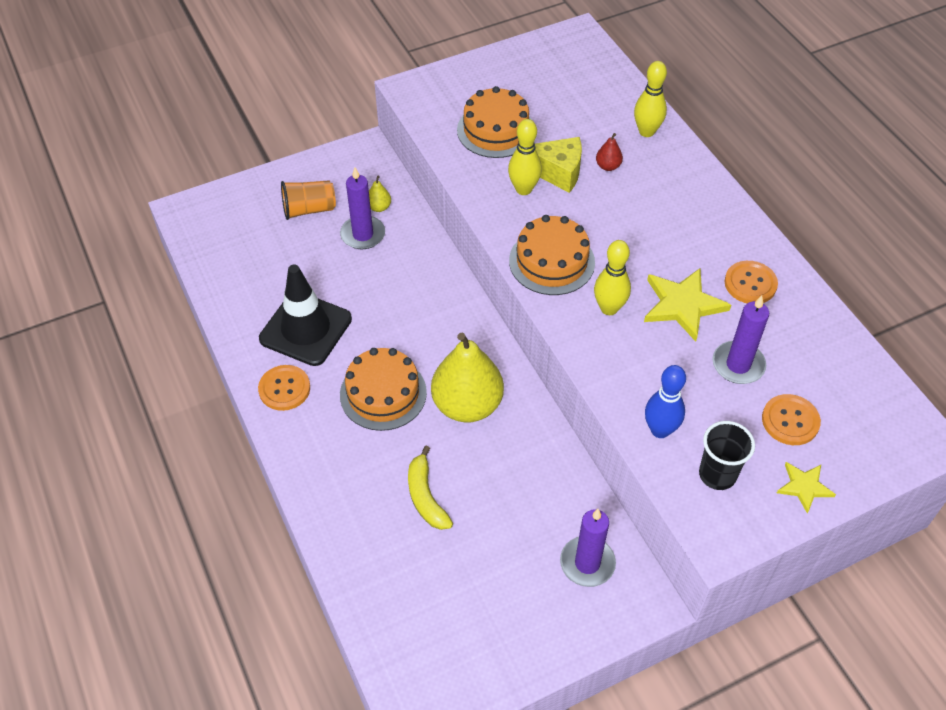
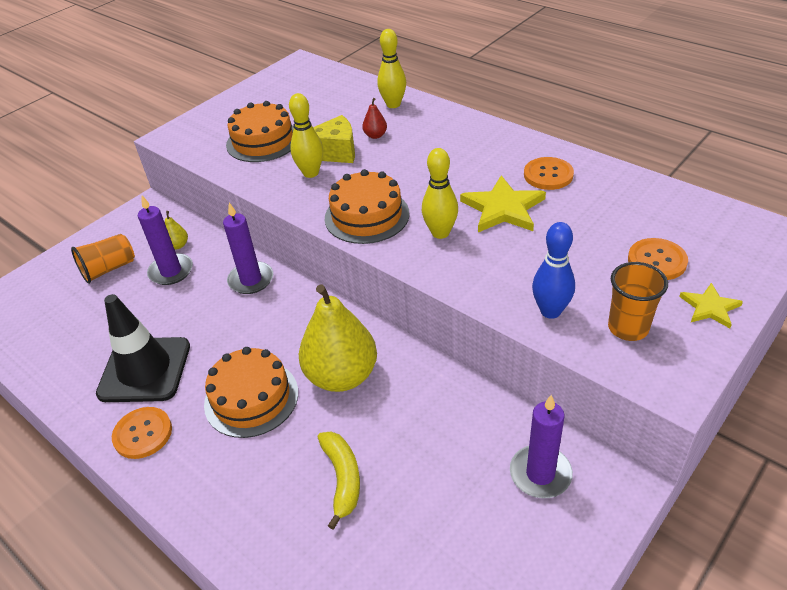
camera: 20 degrees left, 10 degrees down
yellow banana [408,446,453,530] -> yellow banana turned 150 degrees counterclockwise [318,431,360,530]
black cup [699,421,755,490] -> orange cup [608,262,668,341]
purple candle [713,295,769,384] -> purple candle moved to [223,203,273,294]

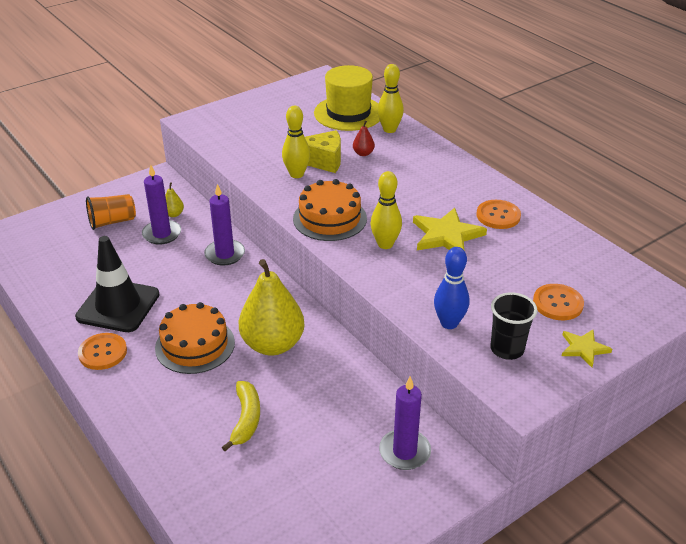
camera: 10 degrees right, 5 degrees down
orange cake [226,101,294,162] -> none
orange cup [608,262,668,341] -> black cup [490,292,537,360]
none -> yellow hat [314,65,380,131]

